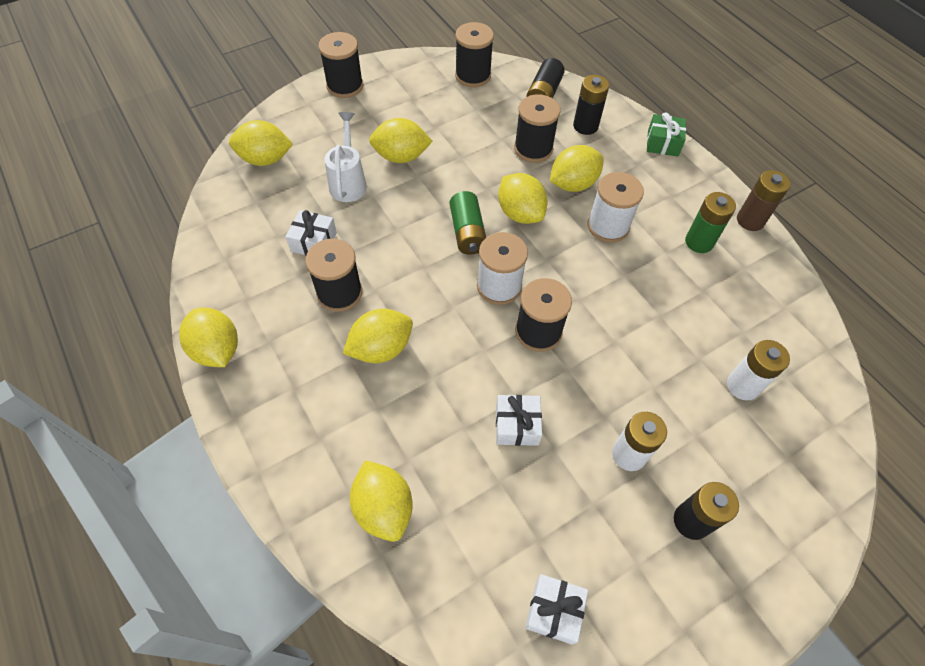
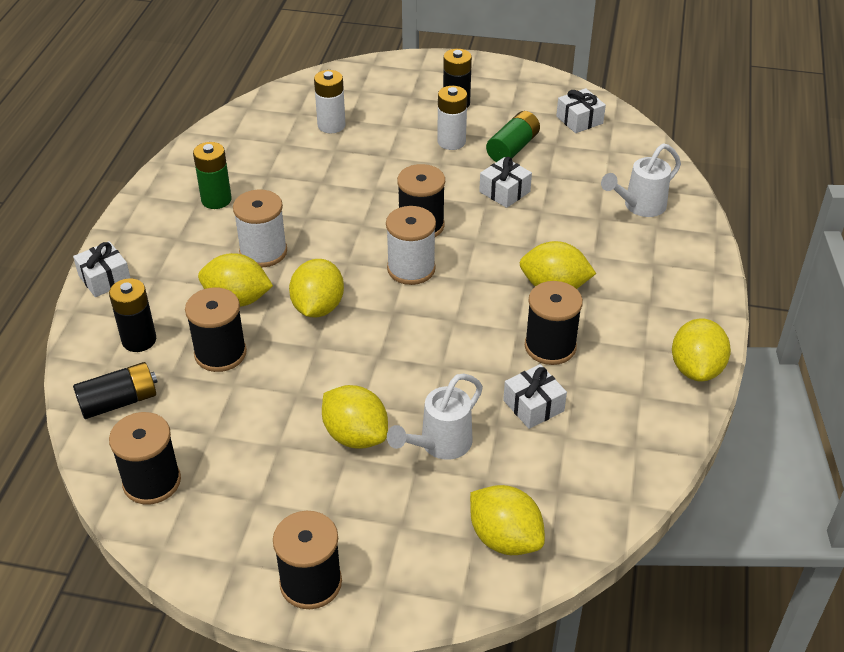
camera: 135 degrees left, 15 degrees down
yellow lemon [350,460,413,542] -> white watering can [601,143,681,217]
green battery [450,191,486,255] -> green battery moved to [486,111,540,162]
green gift [647,112,686,157] -> white gift [73,241,130,297]
brown battery [737,170,791,231] -> none

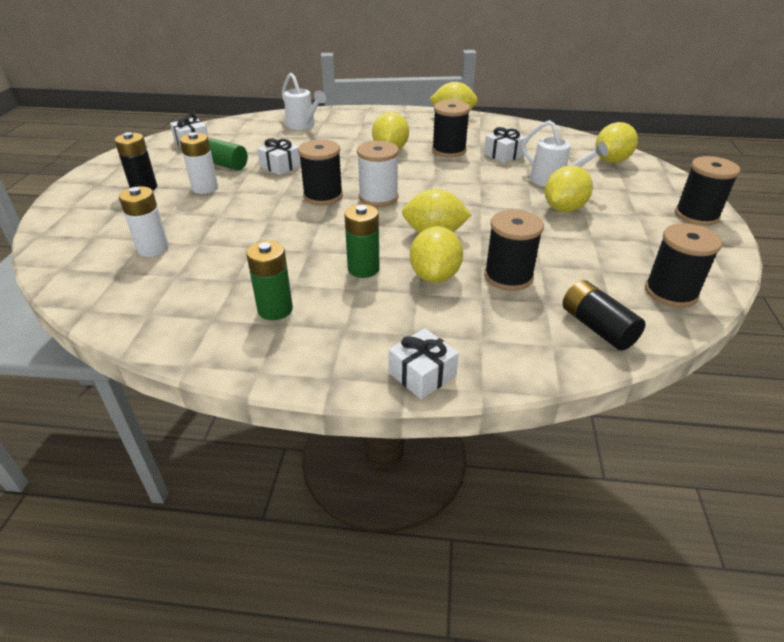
camera: 95 degrees left, 5 degrees down
black battery [109,278,156,352] -> none
white spool [233,189,287,267] -> green battery [344,204,380,278]

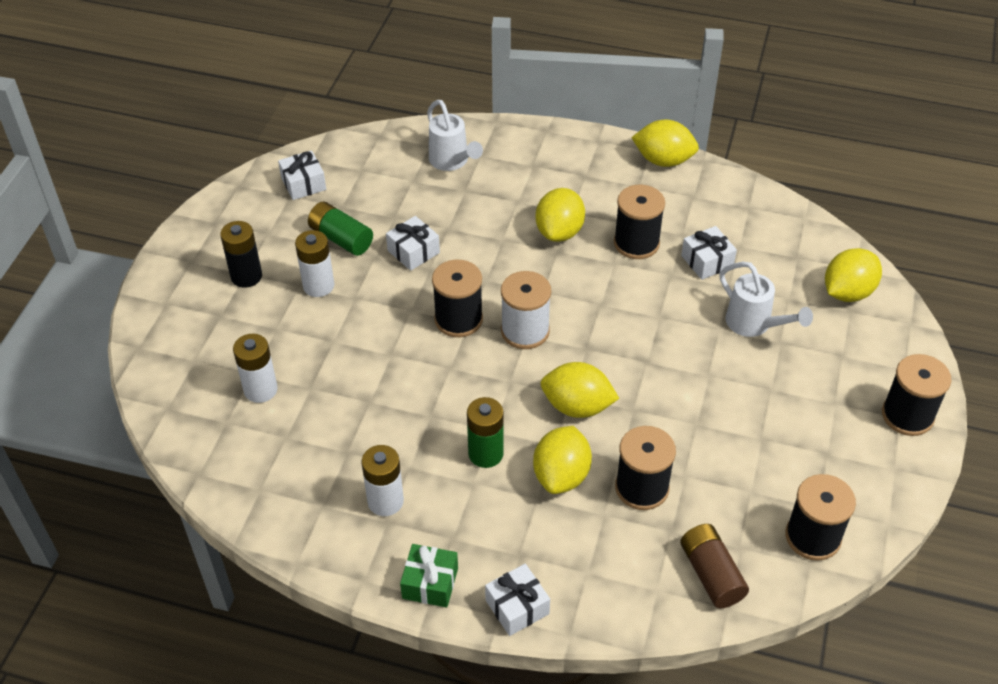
camera: 10 degrees right, 10 degrees up
green battery [246,241,293,320] -> white battery [361,445,404,516]
yellow lemon [545,165,593,212] -> none
black battery [562,280,645,351] -> brown battery [680,524,749,608]
none -> green gift [400,544,458,608]

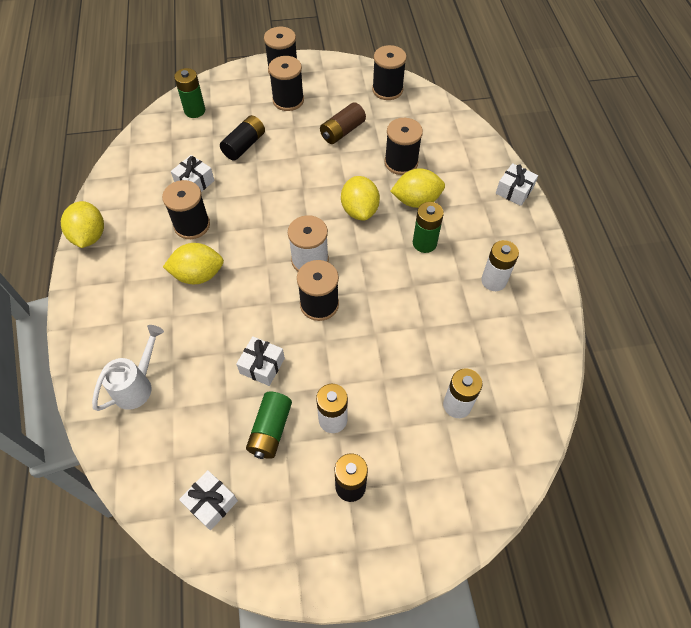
camera: 115 degrees left, 10 degrees up
green gift [400,544,458,608] -> none
brown battery [680,524,749,608] -> brown battery moved to [320,102,366,144]
white watering can [719,262,813,337] -> black battery [220,115,265,161]
yellow lemon [825,248,882,302] -> green battery [174,68,205,118]
none -> black spool [268,56,304,111]

